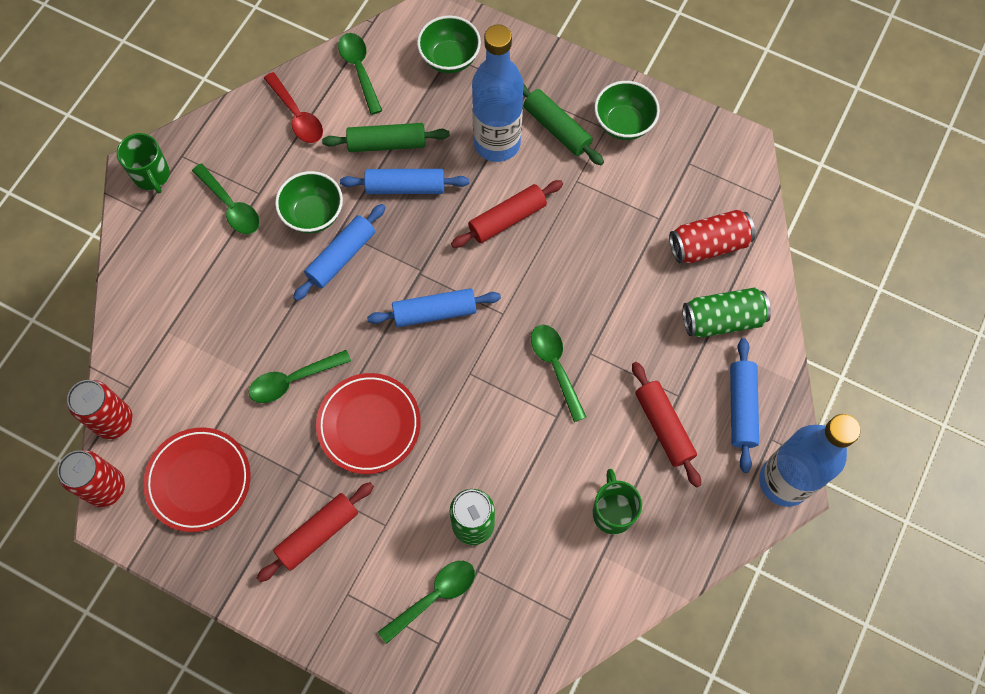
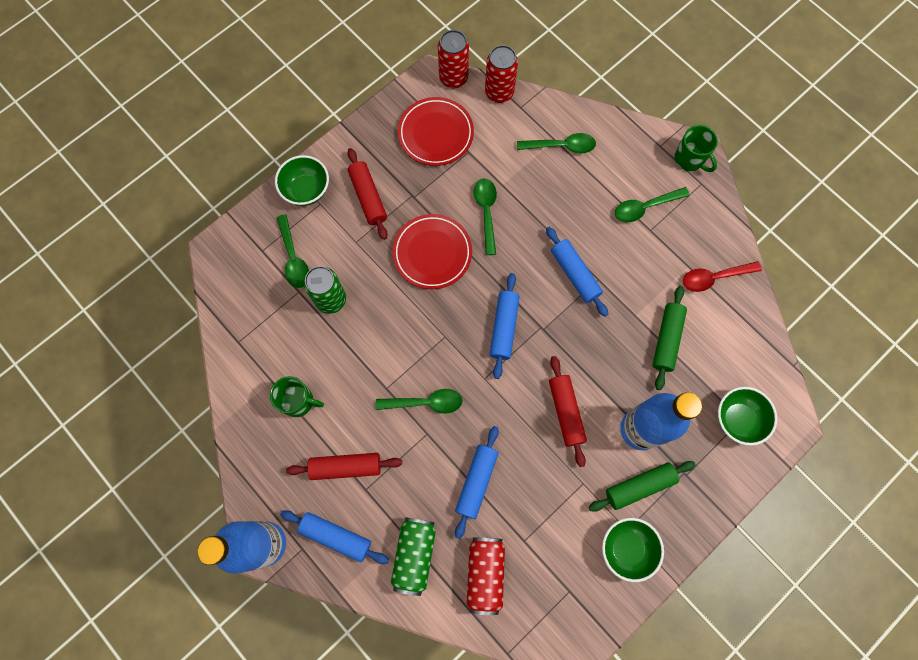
camera: 110 degrees right, 5 degrees up
green mug [117,133,170,194] -> green mug turned 120 degrees counterclockwise [675,125,718,172]
green bowl [275,171,343,233] -> green bowl moved to [275,155,329,206]
green spoon [338,33,382,115] -> green spoon moved to [517,133,596,154]
blue rolling pin [340,169,469,194] -> blue rolling pin moved to [455,426,499,539]

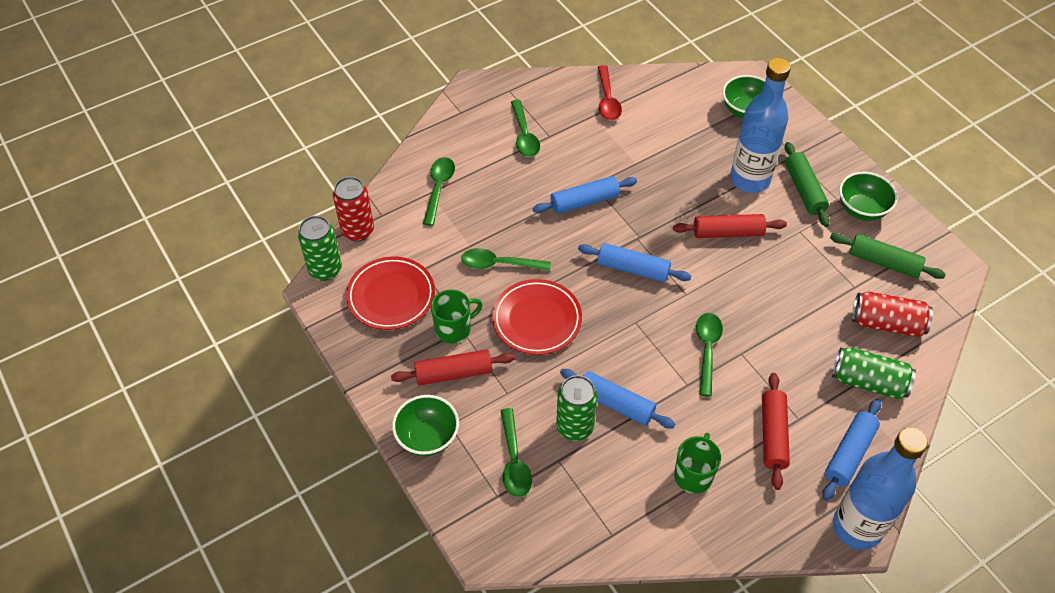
camera: 80 degrees left, 20 degrees down
green spoon [276,214,309,288] -> green spoon turned 90 degrees clockwise [500,408,532,497]
red can [438,30,469,88] -> green can [298,216,342,281]
blue rolling pin [455,426,499,539] -> blue rolling pin moved to [560,369,675,428]
green rolling pin [653,286,687,390] -> green rolling pin moved to [830,233,946,279]
green mug [675,125,718,172] -> green mug moved to [431,289,482,344]

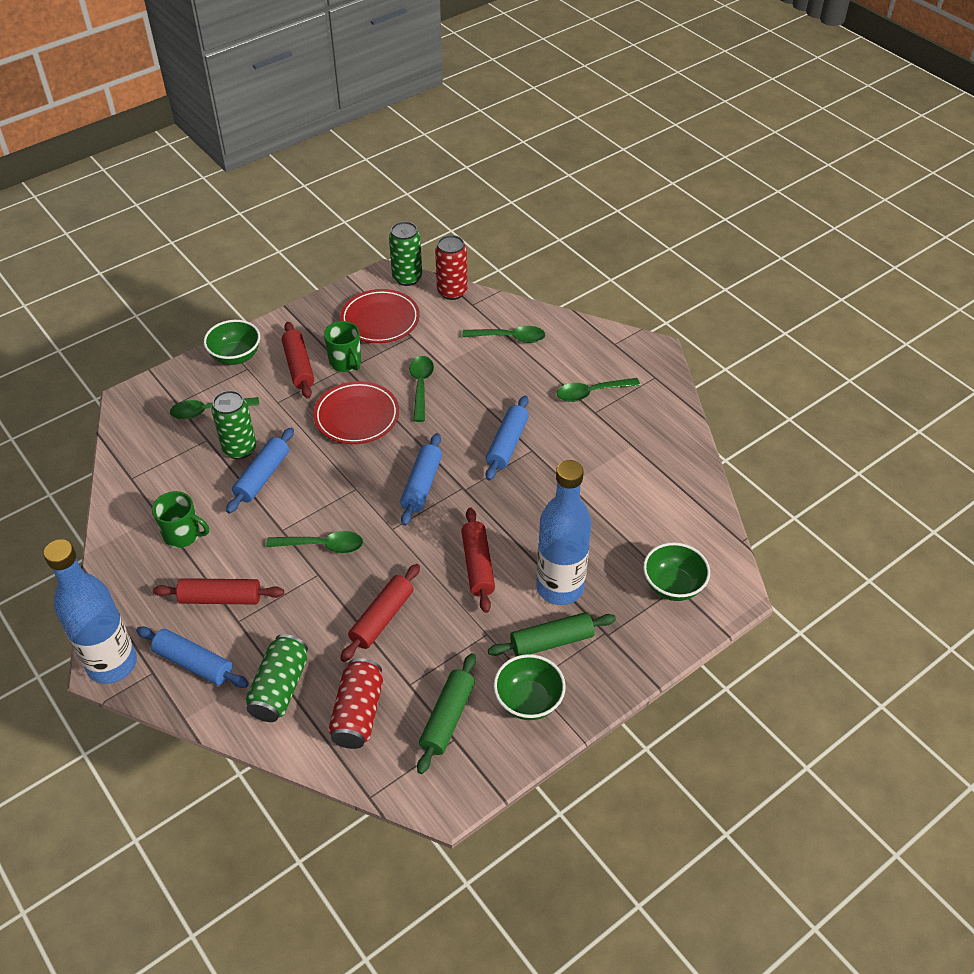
camera: 85 degrees right, 5 degrees down
blue rolling pin [533,176,637,214] -> blue rolling pin turned 45 degrees clockwise [486,395,529,481]
red spoon [598,65,622,120] -> none
none -> red rolling pin [340,564,420,662]

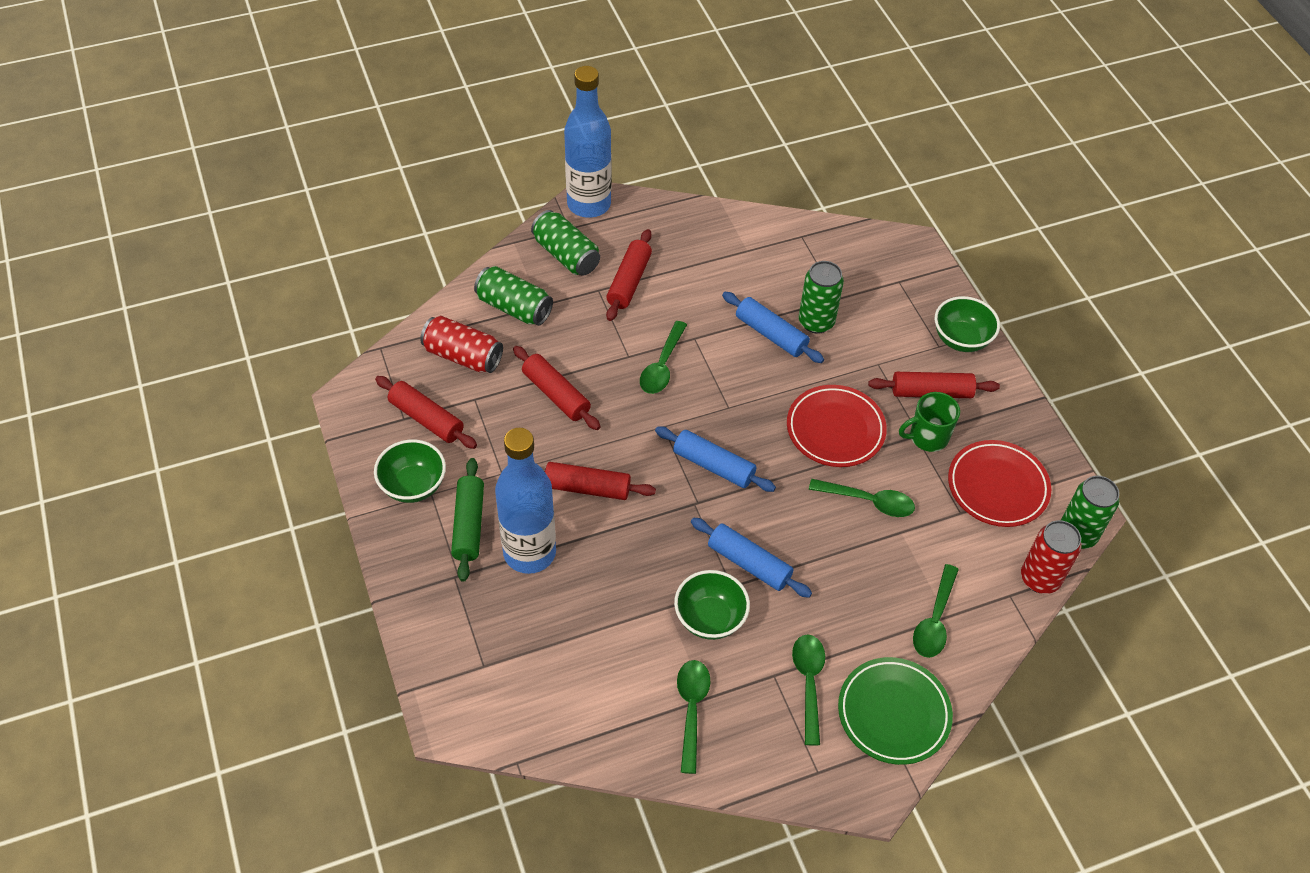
camera: 105 degrees right, 5 degrees up
blue rolling pin [136,627,249,688] -> green can [531,210,600,276]
green mug [152,491,209,548] -> none
green spoon [170,397,259,420] -> green spoon moved to [677,660,711,774]
green rolling pin [417,653,476,774] -> red rolling pin [375,376,477,449]
green bowl [643,542,710,601] -> green bowl moved to [674,570,750,640]
none -> green plate [838,657,953,765]

